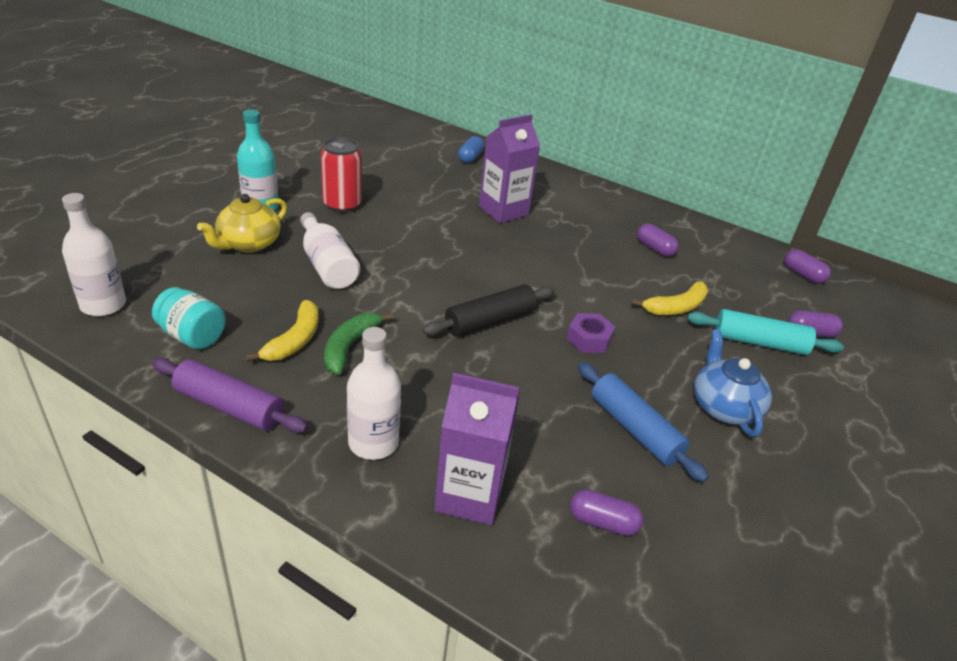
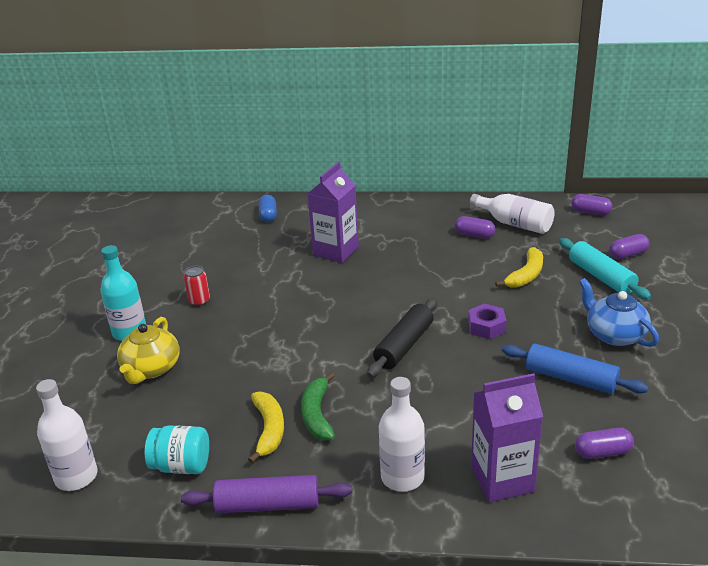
camera: 20 degrees left, 5 degrees down
white bottle [300,212,360,289] -> white bottle moved to [470,194,555,234]
red can [321,137,362,213] -> red can [184,266,210,306], size x0.58
turquoise rolling pin [687,309,844,355] -> turquoise rolling pin turned 75 degrees clockwise [559,238,651,300]

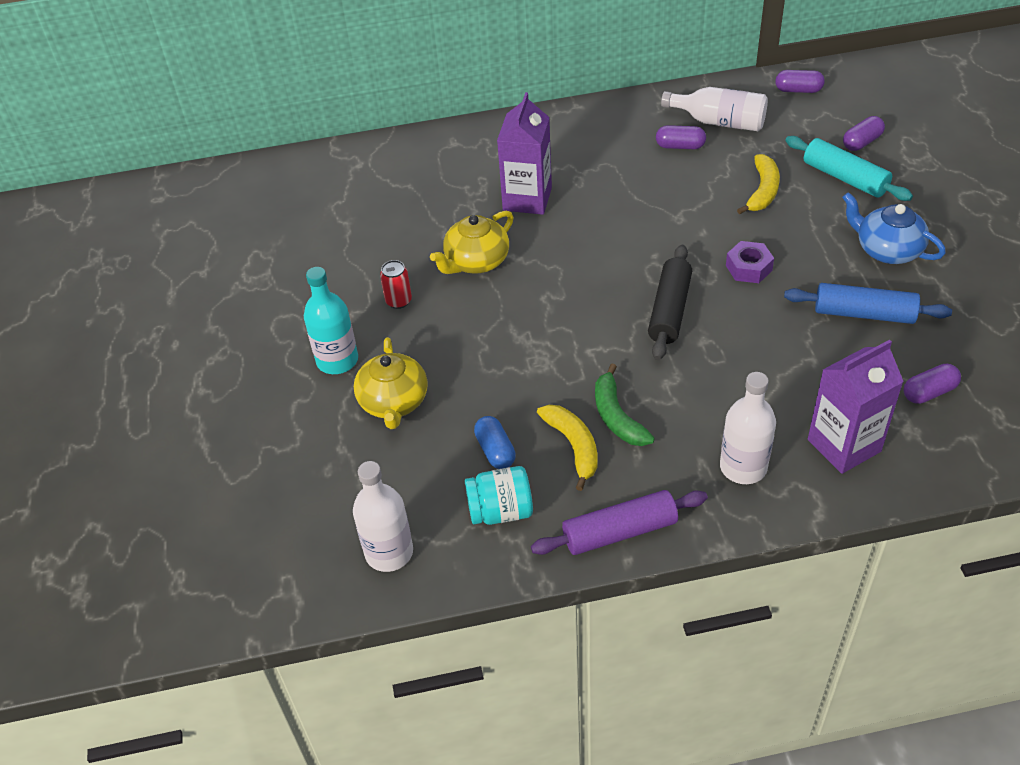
camera: 15 degrees left, 15 degrees up
blue capsule [259,195,277,222] -> blue capsule moved to [474,416,516,469]
none -> yellow teapot [430,211,514,274]

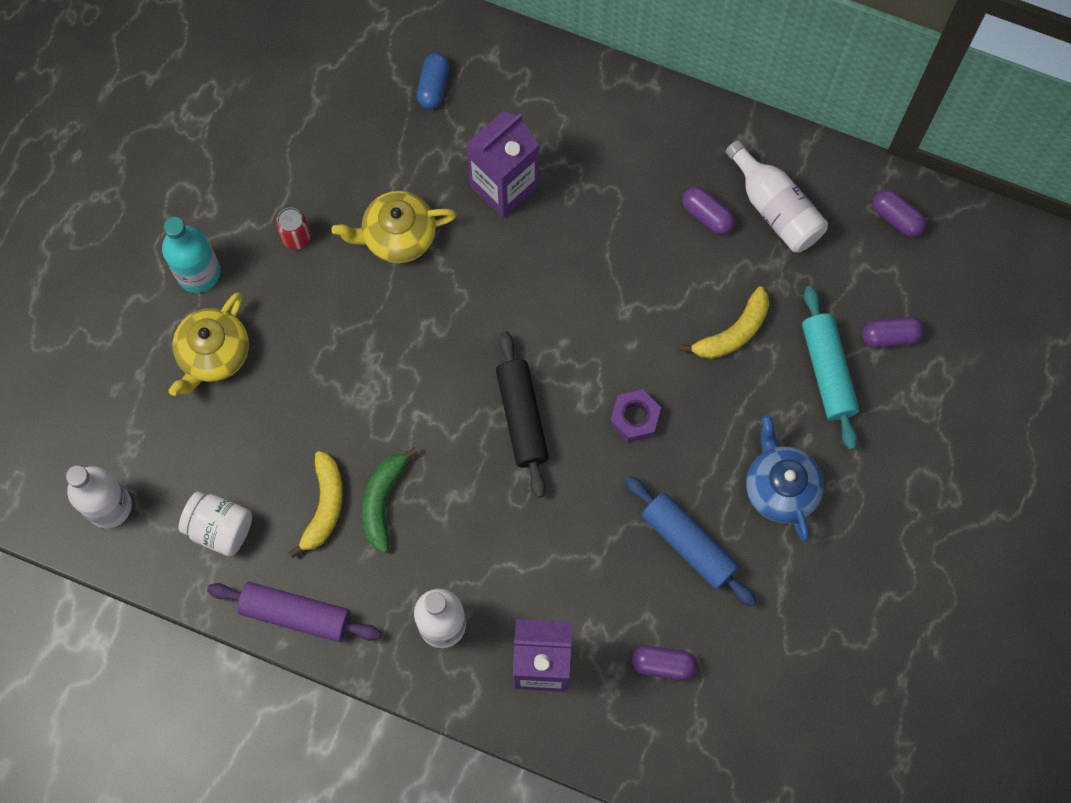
camera: 30 degrees right, 25 degrees up
turquoise jar [465,466,533,525] -> white jar [178,491,252,556]
blue capsule [474,416,516,469] -> blue capsule moved to [416,53,450,109]
black rolling pin [648,245,692,360] -> black rolling pin turned 60 degrees counterclockwise [496,331,549,498]

